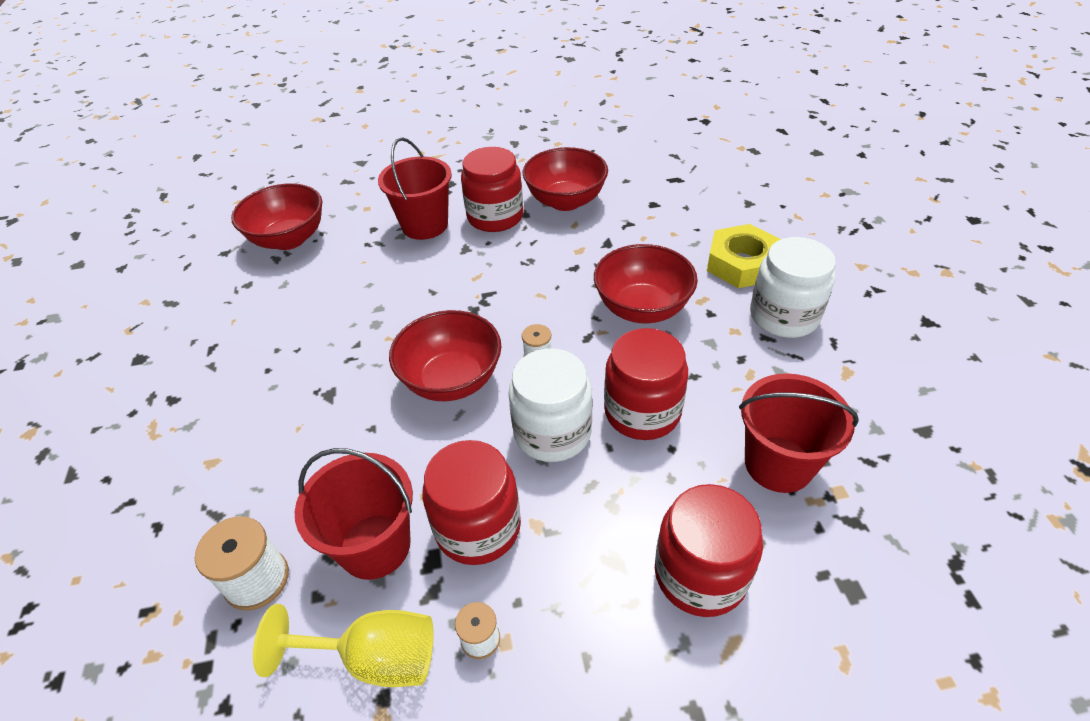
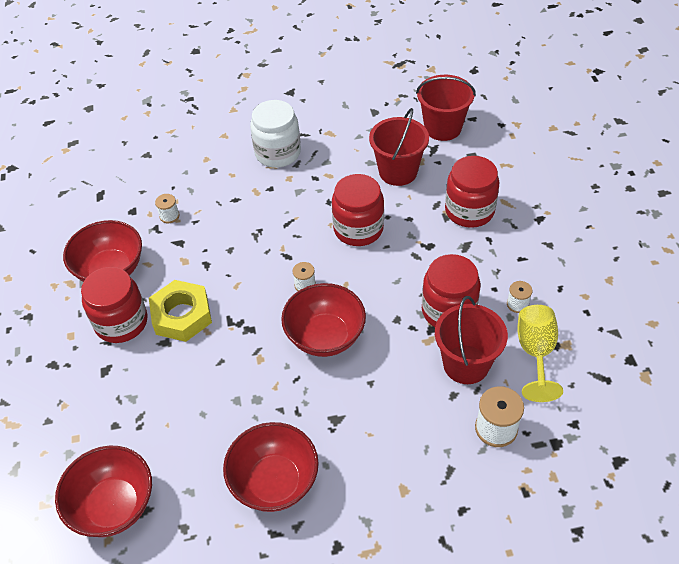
camera: 90 degrees left, 5 degrees up
red bucket [378,137,452,240] -> red bucket moved to [416,75,476,141]
white jar [508,349,592,462] -> none
red bowl [594,244,698,323] -> red bowl moved to [223,422,319,512]
yellow nut [707,224,781,288] -> yellow nut moved to [149,280,212,342]
none -> white spool [155,194,180,223]

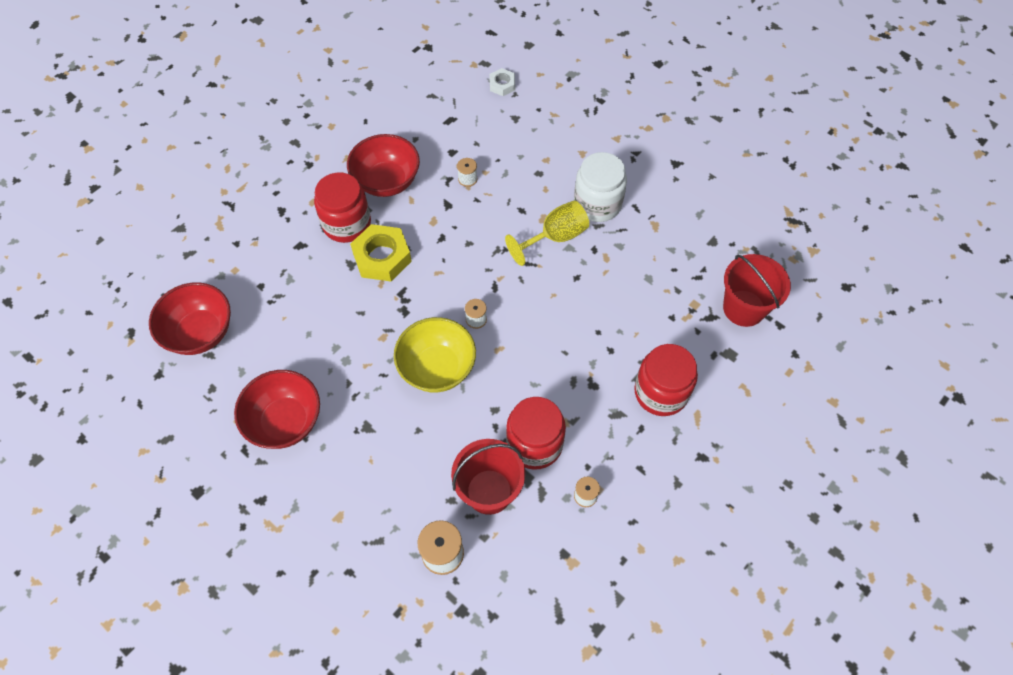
camera: 50 degrees right, 10 degrees up
red bowl [281,283,366,357] -> yellow bowl [394,317,476,392]
red jar [332,174,384,246] -> none
red bucket [369,108,429,186] -> none
yellow goblet [517,305,563,402] -> yellow goblet moved to [505,201,589,266]
none -> white nut [489,68,515,96]

